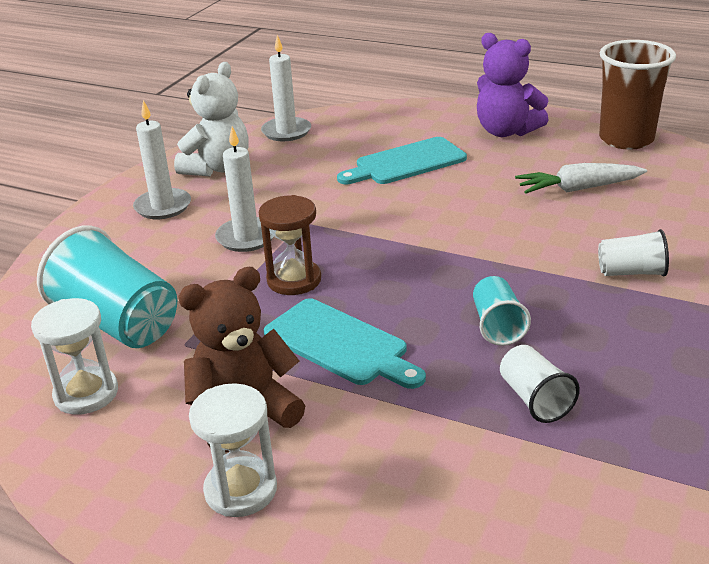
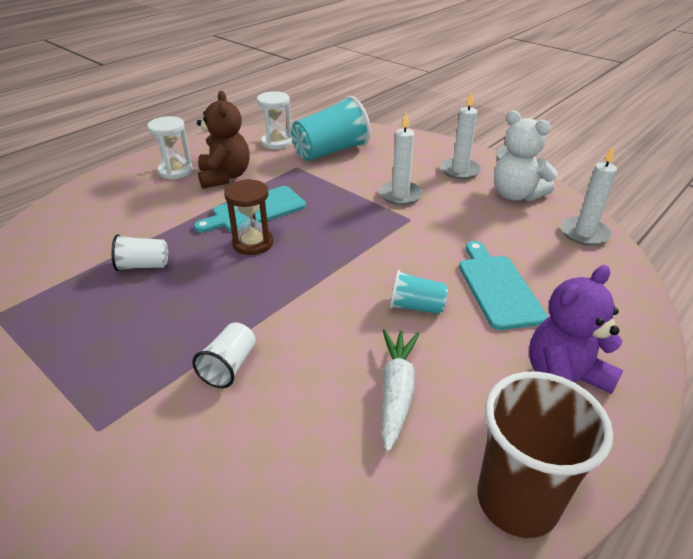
camera: 105 degrees right, 5 degrees up
brown hourglass [259,195,321,295] -> brown hourglass moved to [224,179,273,255]
turquoise cup [473,276,531,346] -> turquoise cup moved to [390,270,448,314]

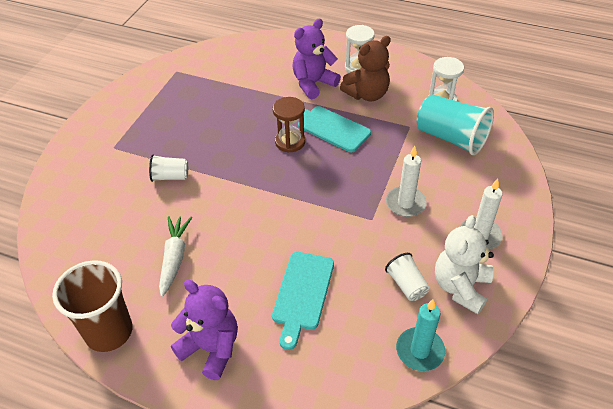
camera: 70 degrees right, 10 degrees up
white cup [112,234,168,271] -> white cup moved to [385,253,429,301]
white carrot [381,329,419,452] -> white carrot turned 75 degrees counterclockwise [159,216,192,297]
turquoise cup [390,270,448,314] -> none
turquoise cutting board [459,241,548,330] -> turquoise cutting board turned 135 degrees clockwise [272,252,334,350]
white candle [561,145,617,246] -> turquoise candle [396,299,445,371]
none -> purple teddy bear [292,19,341,99]

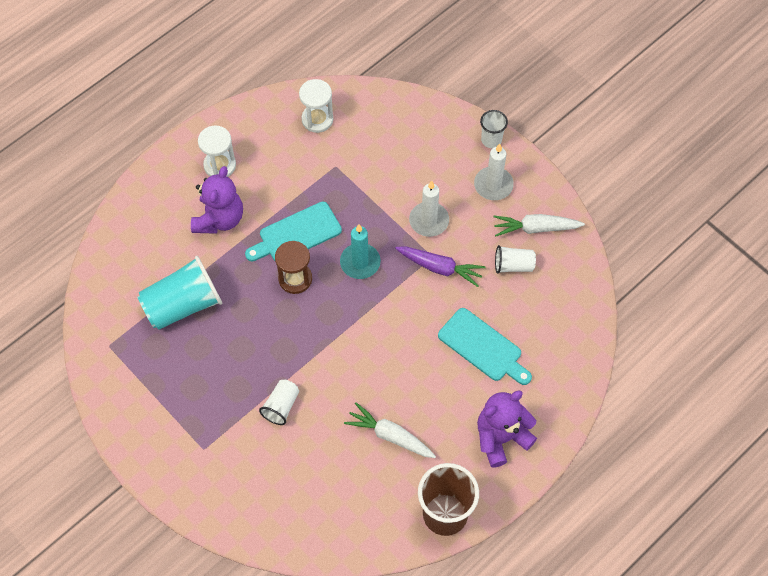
camera: 65 degrees left, 15 degrees up
purple teddy bear [292,19,341,99] -> purple teddy bear turned 150 degrees counterclockwise [191,166,243,234]
brown teddy bear [340,36,391,101] -> none
turquoise candle [396,299,445,371] -> turquoise candle moved to [340,224,381,279]
turquoise cup [417,94,494,155] -> turquoise cup moved to [137,256,222,330]
white teddy bear [435,215,494,314] -> white carrot [493,214,585,237]
none -> purple carrot [395,246,486,287]
none -> white cup [480,110,508,148]

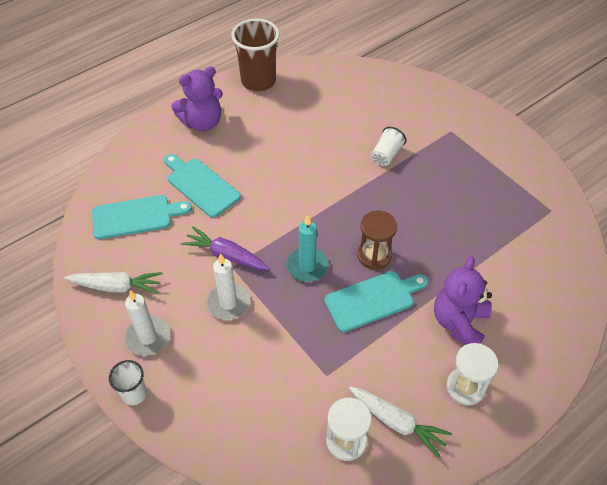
camera: 175 degrees left, 10 degrees down
turquoise cup [137,256,222,330] -> none
white carrot [344,402,436,458] -> white carrot moved to [349,386,452,458]
white cup [495,245,536,274] -> none
none -> turquoise cutting board [92,195,192,239]

